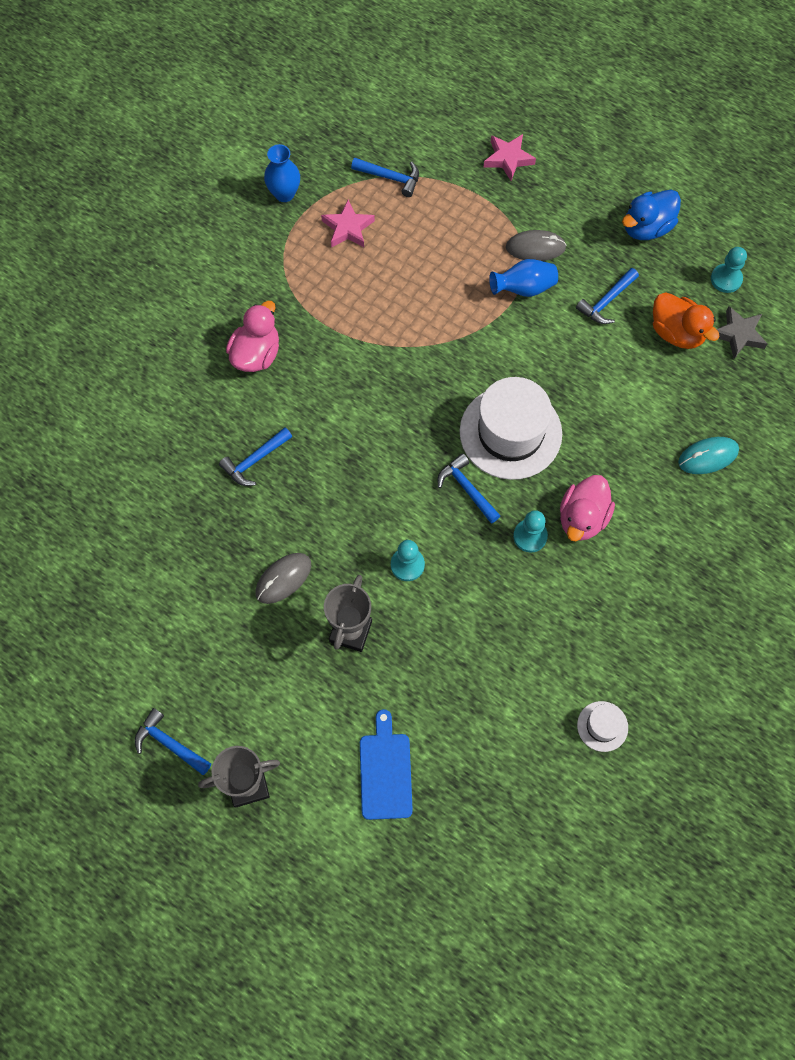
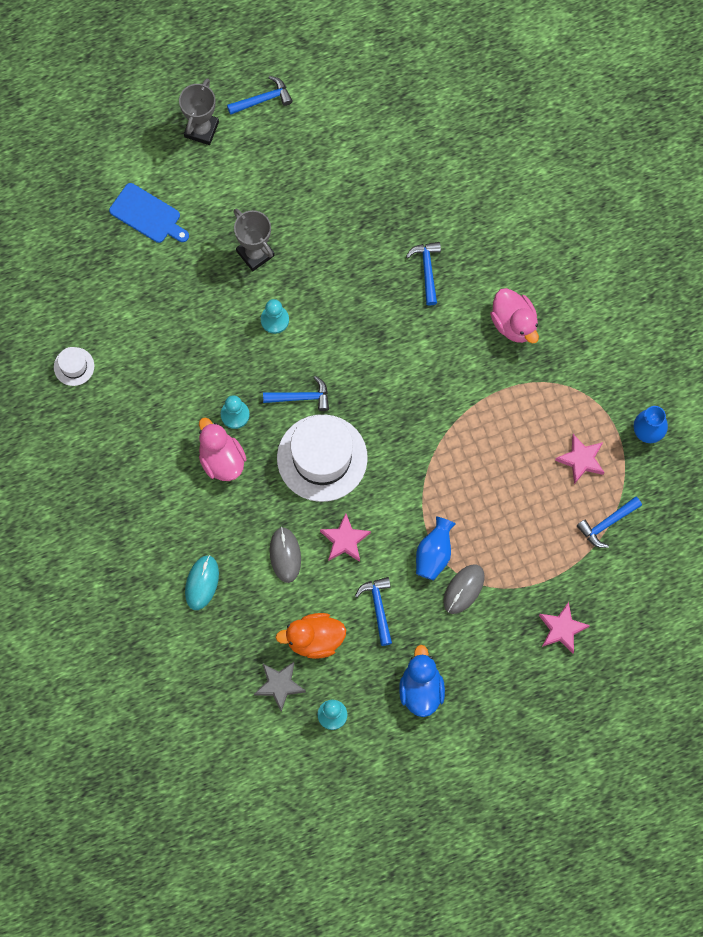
camera: 125 degrees right, 5 degrees up
grey mouse [255,553,311,604] -> grey mouse moved to [270,527,301,583]
none -> pink star [320,513,371,562]

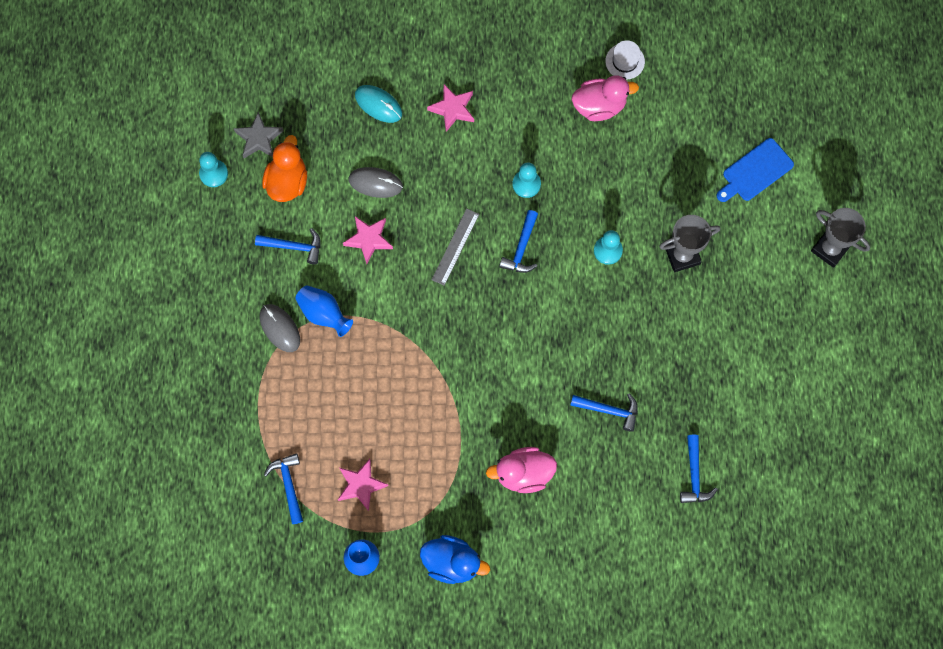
camera: 110 degrees right, 0 degrees up
pink duck [199,417,247,481] -> pink duck moved to [572,76,639,121]
blue hammer [227,76,293,115] -> blue hammer moved to [680,435,718,503]
white hat [277,414,368,502] -> grey ruler [432,209,479,286]
blue duck [399,645,445,717] -> blue duck moved to [420,535,490,584]
pink star [539,602,590,653] -> pink star moved to [427,84,474,132]

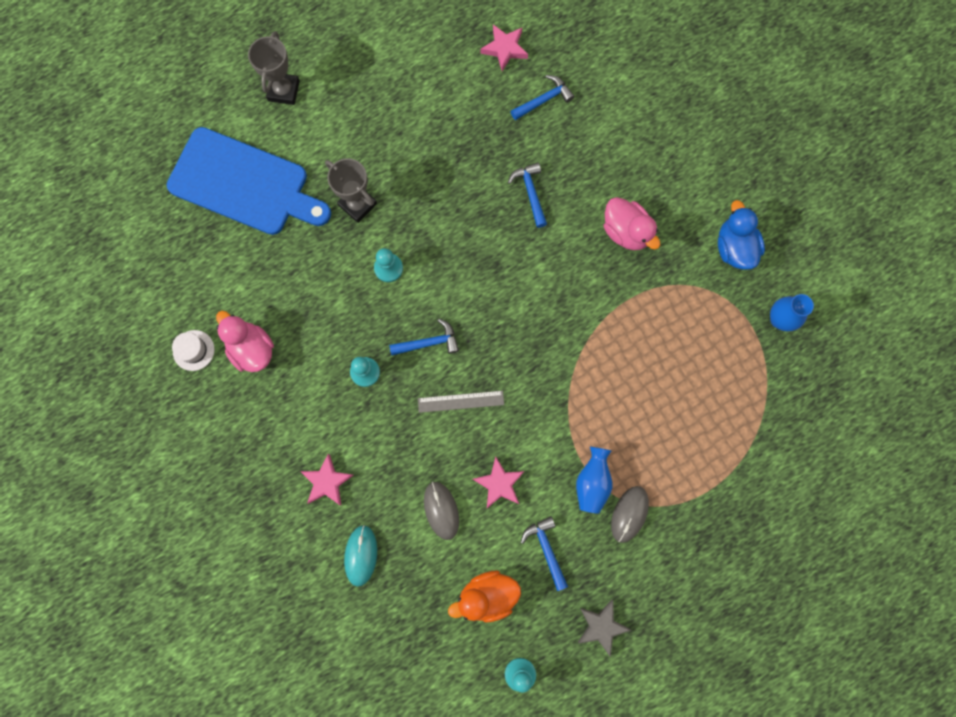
camera: 120 degrees left, 5 degrees up
grey star [234,112,283,158] -> grey star moved to [578,600,631,657]
blue hammer [264,453,303,524] -> none
pink star [338,459,388,511] -> pink star moved to [481,25,528,71]
blue cutting board [717,138,794,202] -> blue cutting board [166,127,331,235], size x1.94

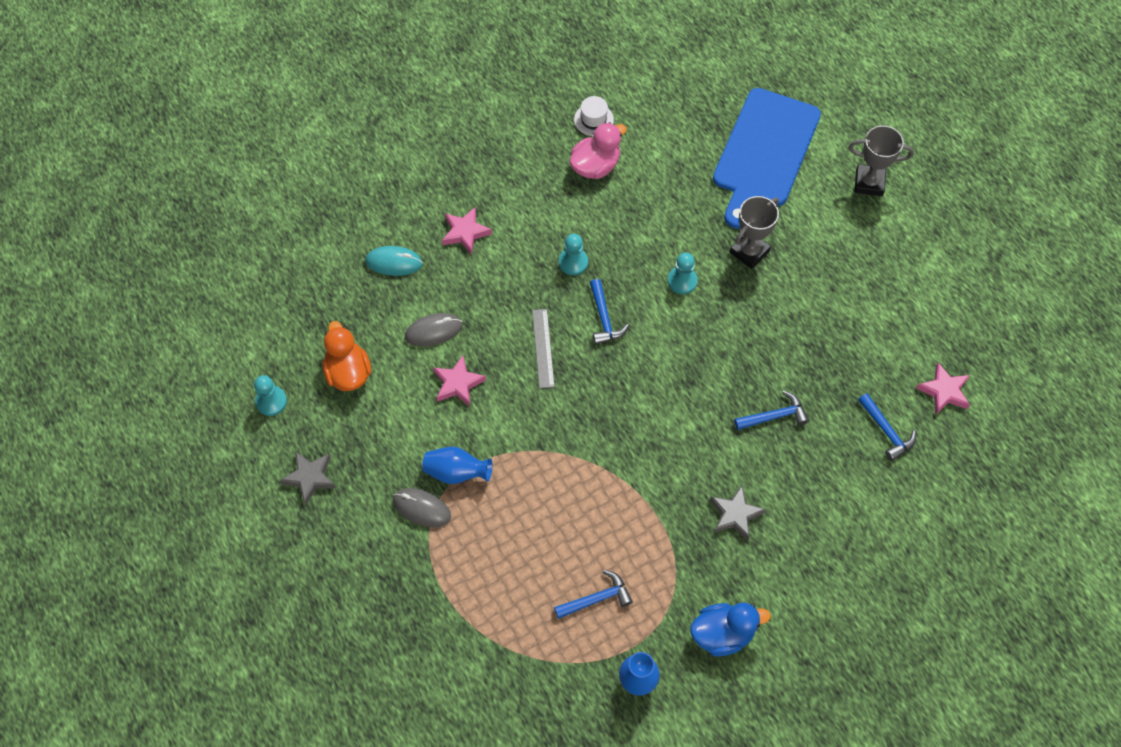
camera: 90 degrees right, 15 degrees down
blue hammer [521,516,568,591] -> blue hammer moved to [554,570,633,619]
pink duck [604,197,660,250] -> grey star [710,485,766,541]

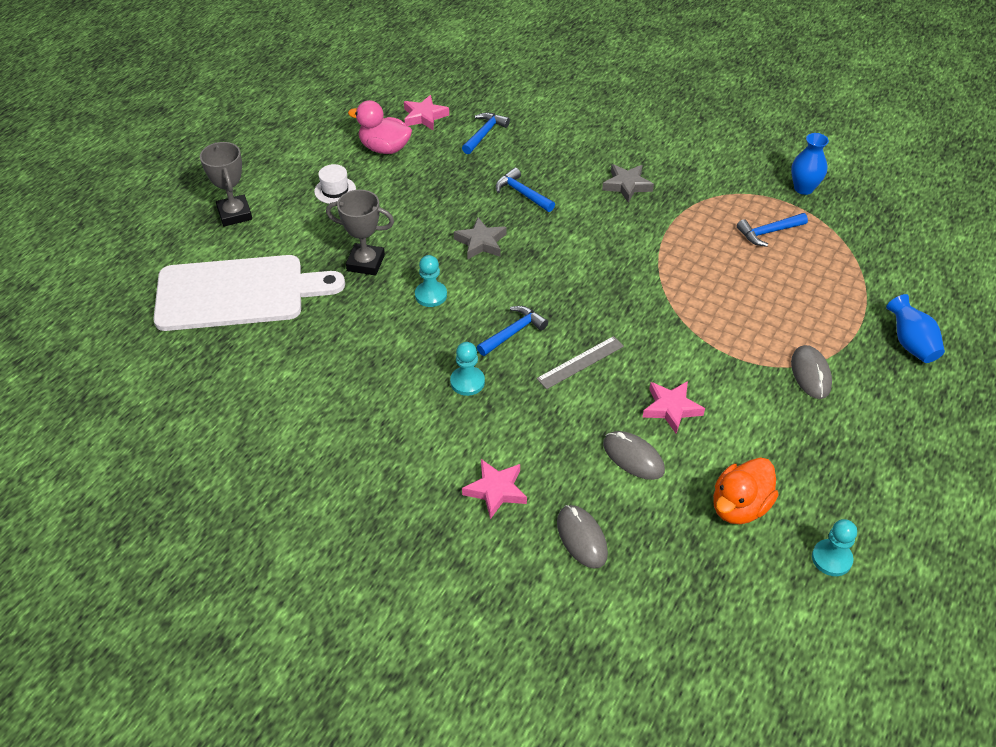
camera: 120 degrees left, 15 degrees down
grey star [280,451,336,505] -> grey star moved to [454,217,506,260]
turquoise mouse [365,246,423,276] -> grey mouse [557,505,608,569]
blue vase [422,447,492,484] -> blue vase moved to [886,294,945,363]
blue hammer [554,570,633,619] -> blue hammer turned 60 degrees counterclockwise [737,213,808,247]
pink duck [569,122,627,179] -> pink duck moved to [348,100,412,154]
white hat [574,96,614,136] -> white hat moved to [314,164,356,204]
blue duck [690,603,771,656] -> none
blue cutting board [713,88,821,229] -> white cutting board [153,255,345,331]

